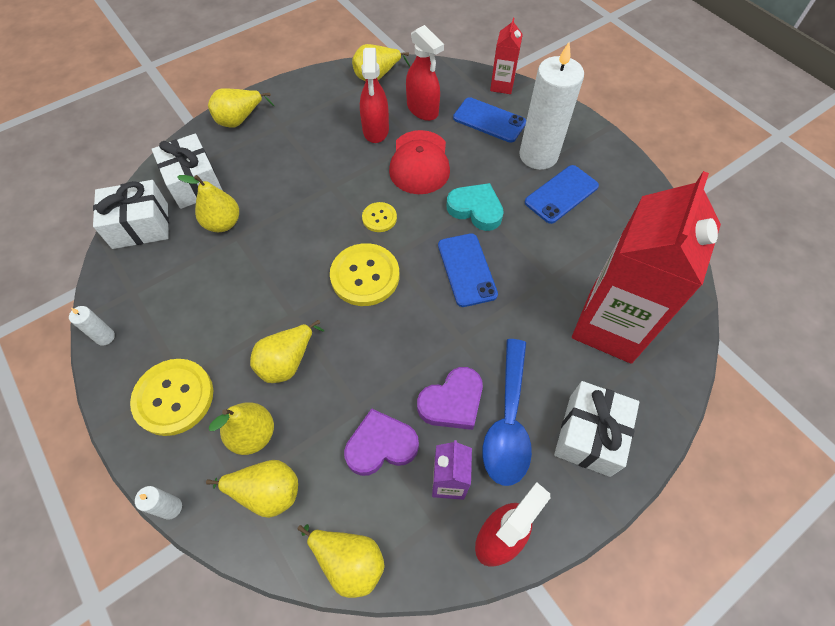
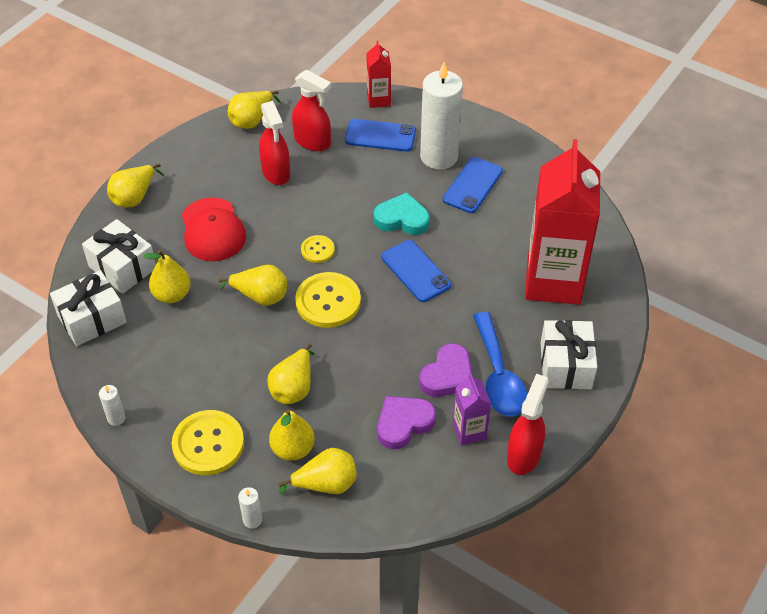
camera: 20 degrees left, 10 degrees down
yellow pear [297,524,385,598] -> yellow pear moved to [218,265,287,306]
red cap [389,130,450,194] -> red cap moved to [182,198,246,261]

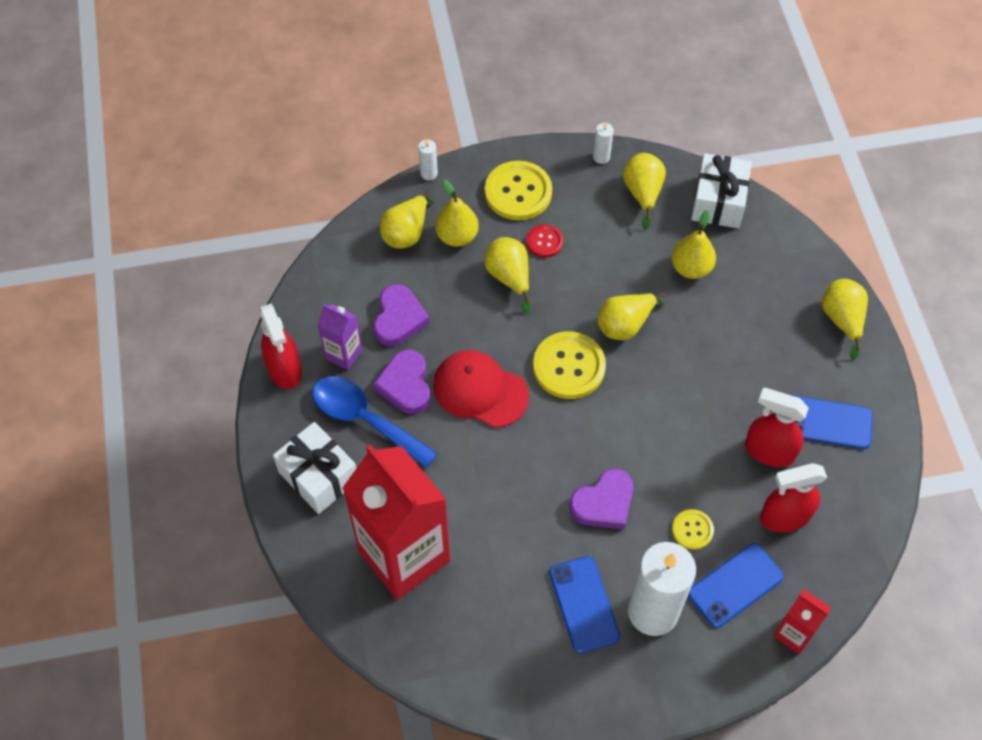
camera: 135 degrees right, 10 degrees up
white gift [82,219,156,294] -> none
red cap [182,198,246,261] -> red cap moved to [433,350,529,428]
yellow pear [228,91,281,129] -> yellow pear moved to [623,153,666,230]
yellow button [301,235,335,263] -> yellow button moved to [672,509,714,550]
turquoise heart [374,192,430,235] -> purple heart [569,469,634,529]
blue phone [381,240,451,302] -> blue phone moved to [791,395,873,449]
none -> red button [527,224,563,257]

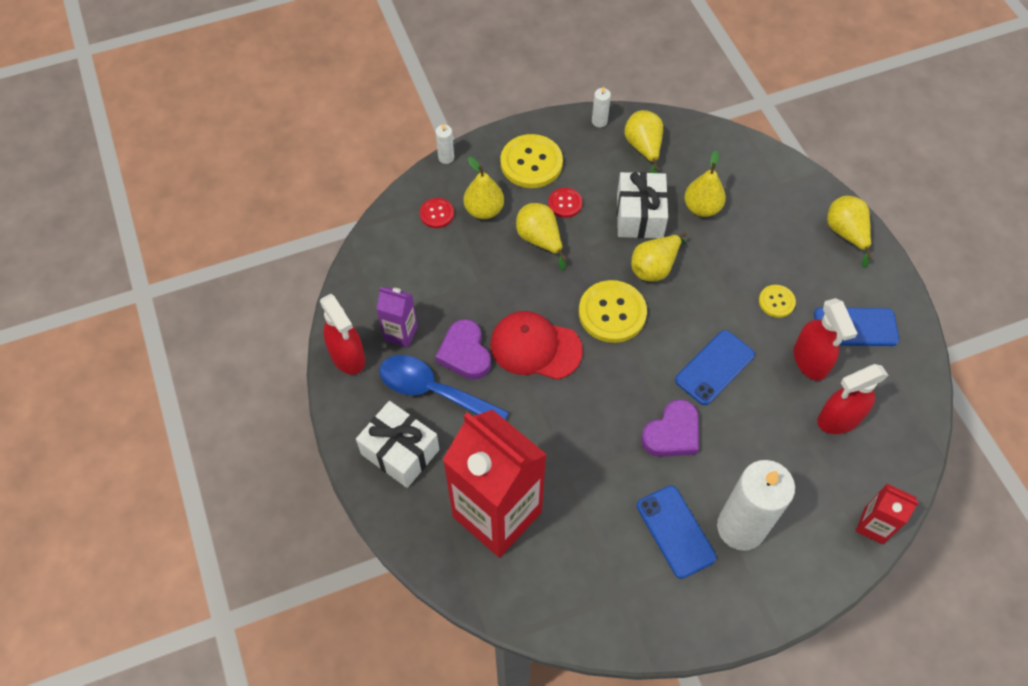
camera: 10 degrees left, 0 degrees up
purple heart [373,284,430,346] -> none
yellow pear [380,191,434,249] -> red button [420,198,454,228]
yellow button [672,509,714,550] -> yellow button moved to [759,285,796,318]
blue phone [688,543,784,628] -> blue phone moved to [675,330,755,405]
white gift [691,153,752,228] -> white gift moved to [617,172,668,238]
red spray bottle [745,388,809,467] -> red spray bottle turned 120 degrees counterclockwise [794,298,858,381]

